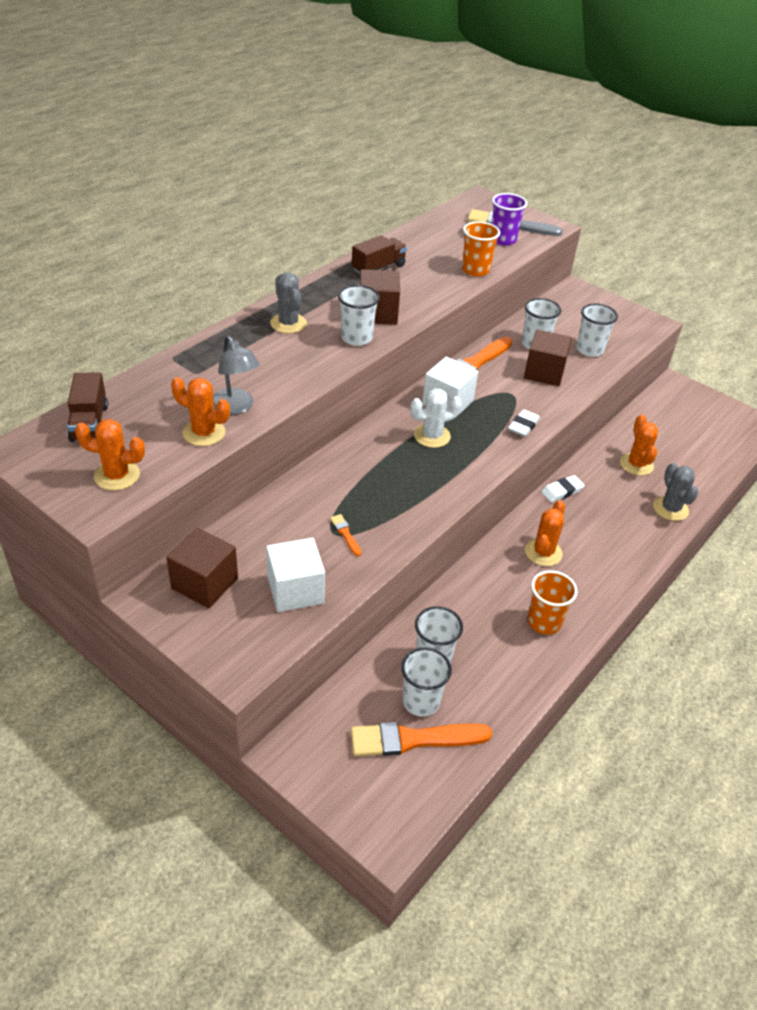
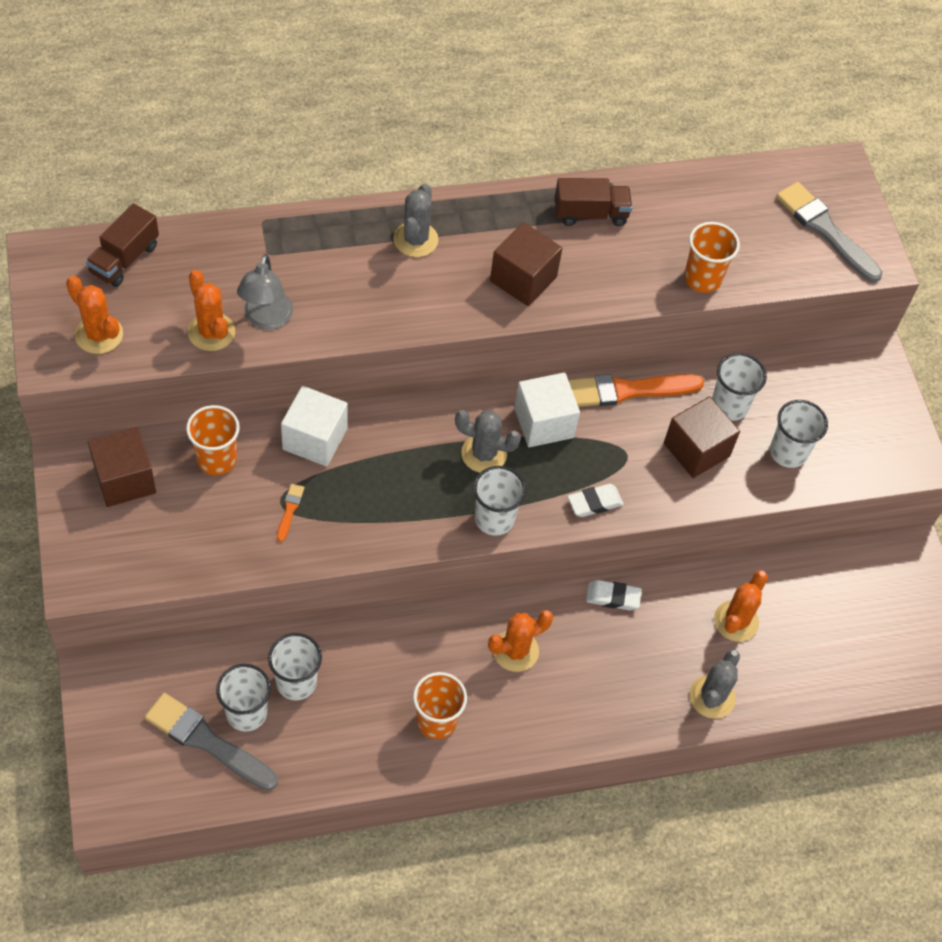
camera: 35 degrees right, 15 degrees up
white cube [266,538,325,612] -> white cube moved to [281,386,348,467]
white cup [338,285,380,346] -> white cup moved to [473,466,526,536]
orange brush [351,722,492,756] -> grey brush [144,693,278,790]
white cactus [410,388,462,448] -> grey cactus [455,410,521,473]
purple cup [492,193,527,246] -> none
none -> orange cup [186,405,240,475]

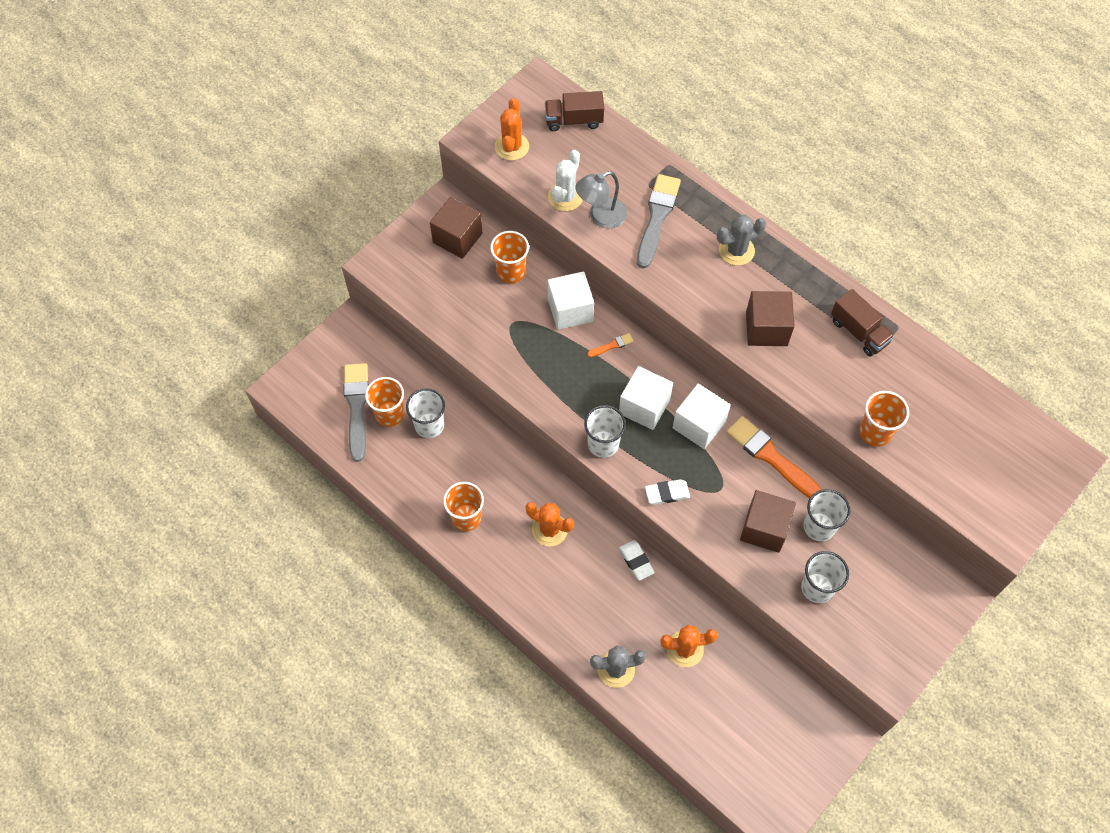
camera: 60 degrees right, 5 degrees up
orange cactus [188,270,235,351] -> white cactus [548,150,583,211]
white cup [216,664,271,732] -> orange cup [365,377,404,427]
orange brush [277,484,304,542] -> orange brush moved to [587,333,634,357]
grey cactus [455,410,521,473] -> white cube [619,366,673,430]
white eraser [568,484,624,517] -> white eraser turned 45 degrees counterclockwise [645,479,690,505]
grey brush [776,182,882,282] -> grey brush moved to [637,174,681,268]

